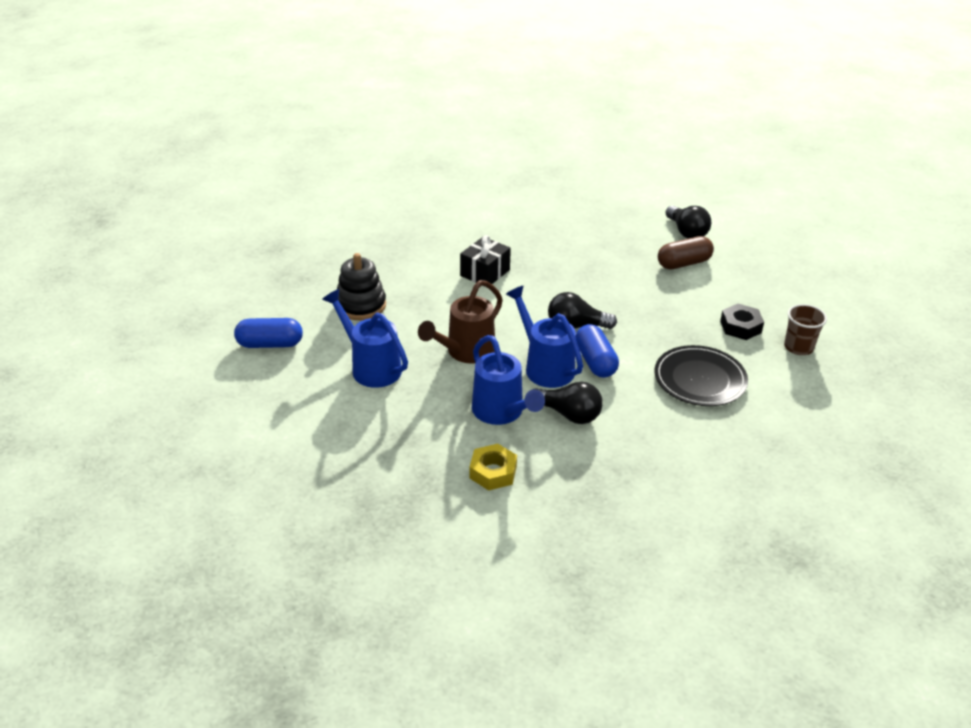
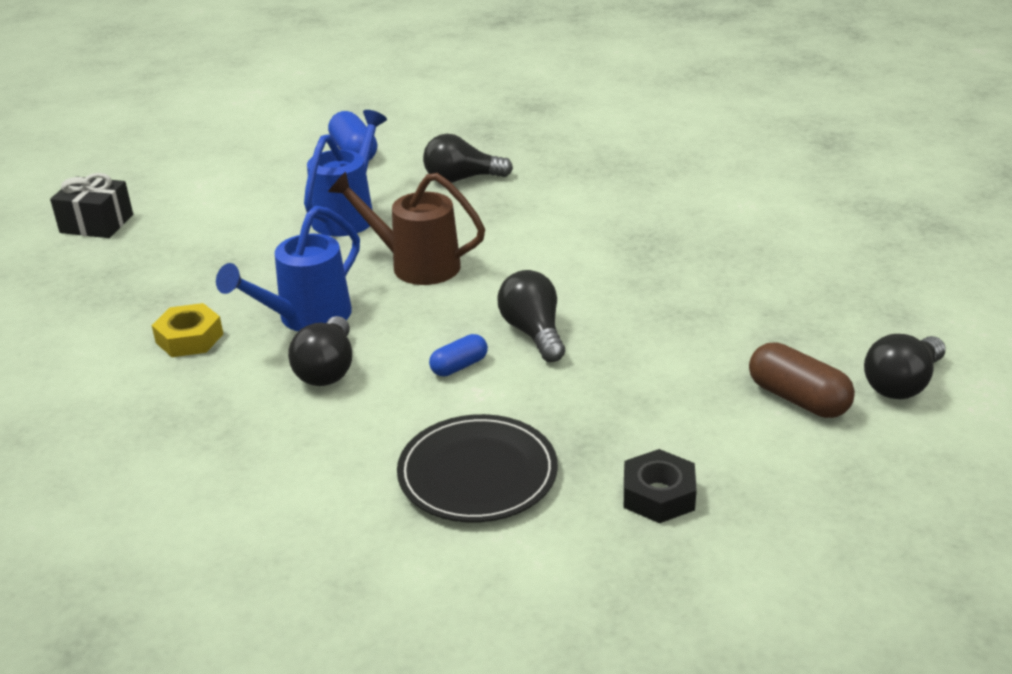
camera: 70 degrees right, 5 degrees down
black stacking toy [337,253,386,320] -> black light bulb [423,134,513,183]
black gift [460,235,511,284] -> black gift moved to [50,173,133,238]
blue watering can [506,286,583,388] -> none
blue capsule [576,324,619,378] -> blue capsule [429,334,488,376], size x0.61
brown cup [784,304,827,355] -> none

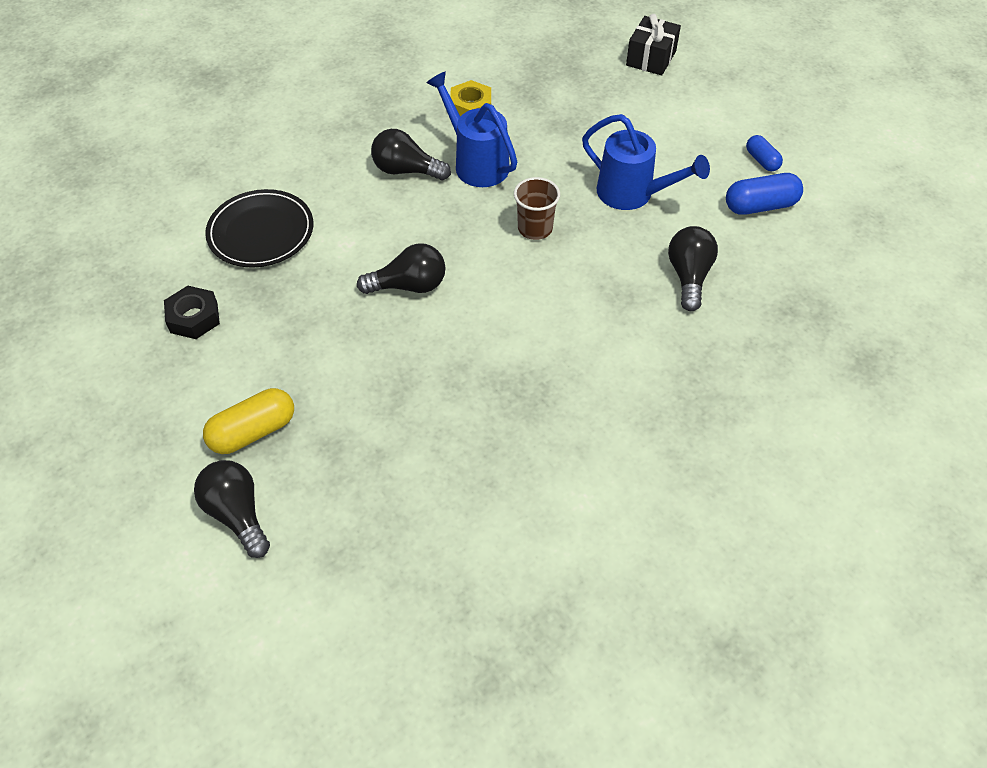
camera: 100 degrees right, 20 degrees up
brown watering can [328,171,485,285] -> brown cup [514,177,560,240]
blue capsule [429,334,488,376] -> blue capsule moved to [746,135,783,171]
brown capsule [749,343,855,418] -> yellow capsule [203,388,294,454]

